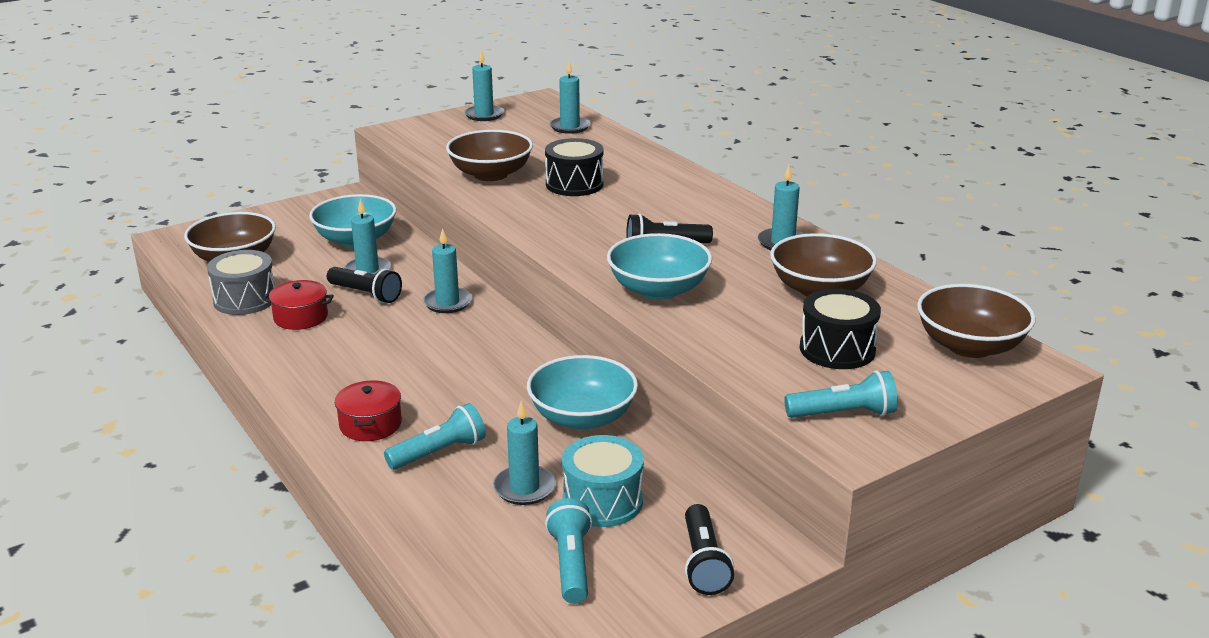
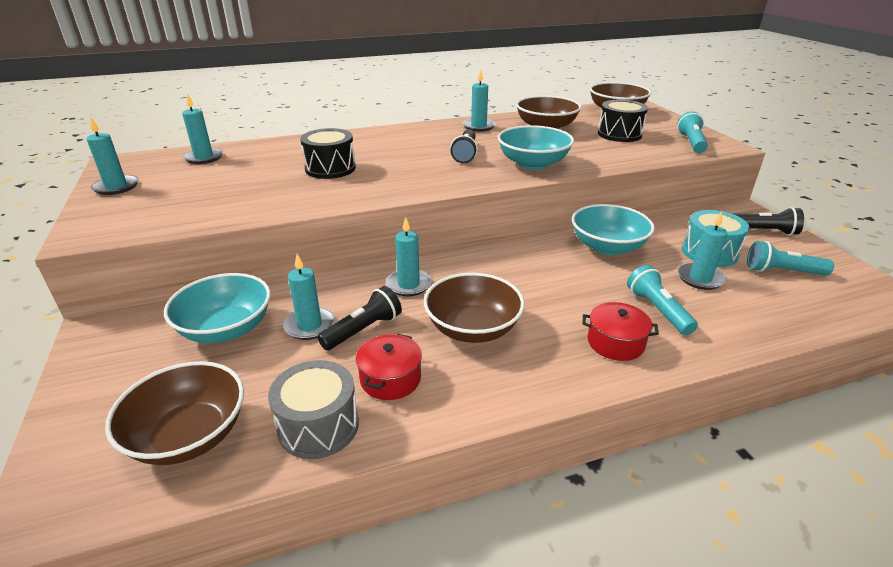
camera: 75 degrees left, 5 degrees up
brown bowl [446,130,533,181] -> brown bowl moved to [424,273,525,343]

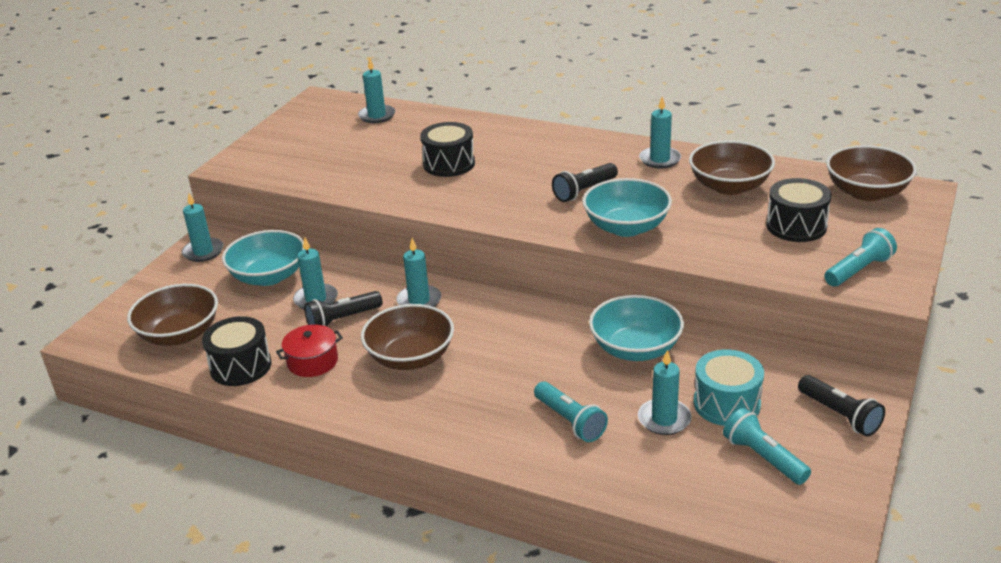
camera: 45 degrees right, 0 degrees up
turquoise candle [86,118,139,195] -> turquoise candle moved to [182,193,224,262]
grey drum [268,360,359,459] -> black drum [202,316,272,386]
black flashlight [317,286,402,350] -> black flashlight turned 150 degrees clockwise [304,291,382,327]
red pot [583,302,659,361] -> none
turquoise flashlight [627,265,698,335] -> turquoise flashlight turned 120 degrees clockwise [534,381,608,442]

